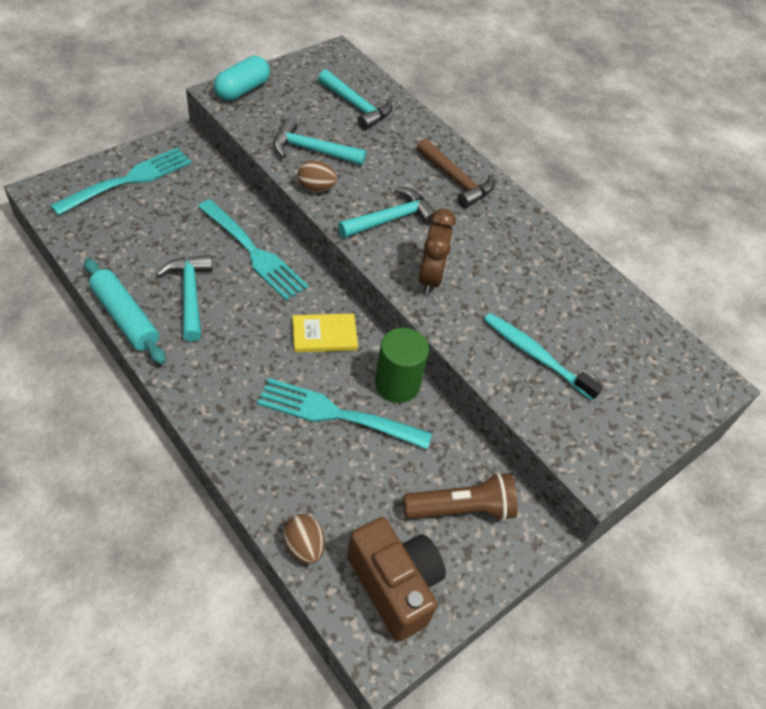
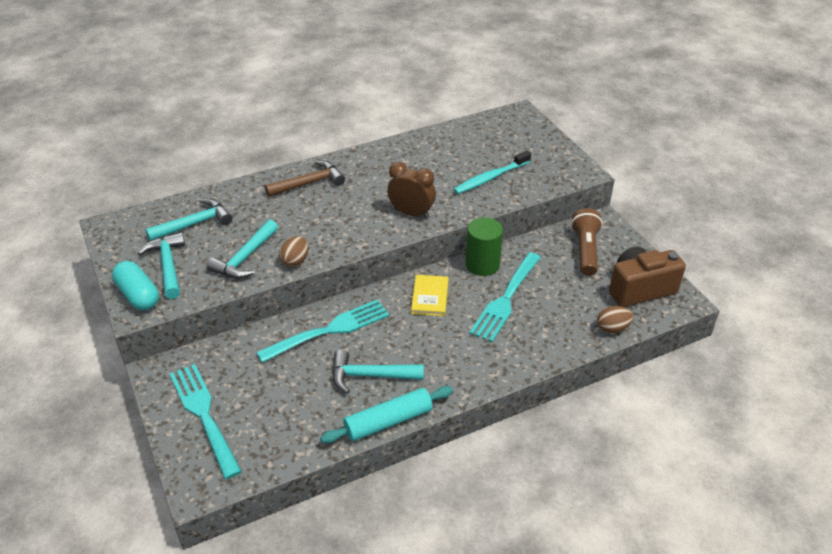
camera: 70 degrees left, 10 degrees down
turquoise hammer [338,187,435,238] -> turquoise hammer moved to [138,232,185,299]

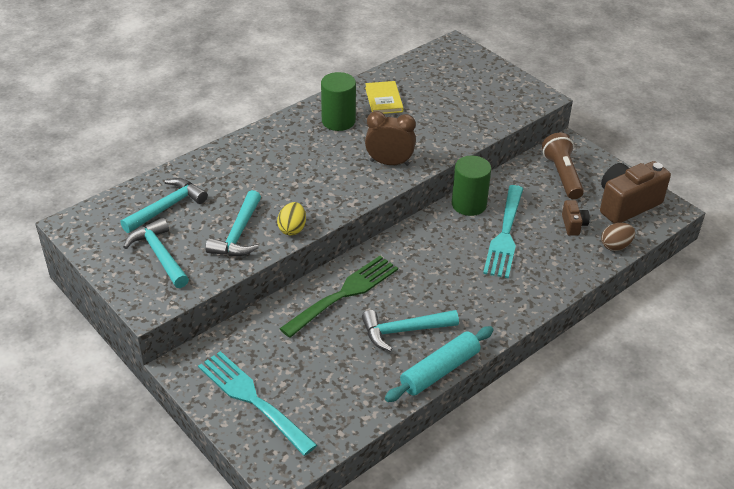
camera: 15 degrees left, 0 degrees up
turquoise capsule [112,261,159,310] -> none
turquoise fork [256,299,390,363] -> green fork [279,256,398,338]
brown hammer [265,160,345,197] -> none
brown egg [279,236,308,267] -> yellow egg [277,202,306,235]
yellow book [411,275,449,316] -> yellow book moved to [365,81,403,114]
turquoise toothbrush [453,150,531,194] -> none
none -> green cylinder [321,72,356,131]
none -> brown camera [562,200,590,236]

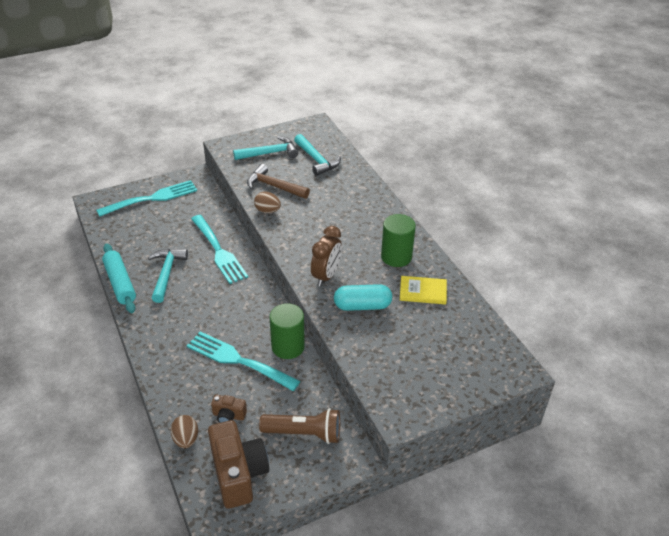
camera: 105 degrees right, 0 degrees up
turquoise hammer [205,190,261,256] -> brown hammer [247,164,310,199]
yellow egg [277,202,306,235] -> brown egg [254,192,281,213]
green fork [279,256,398,338] -> turquoise fork [191,215,248,284]
none -> turquoise capsule [334,284,392,311]

